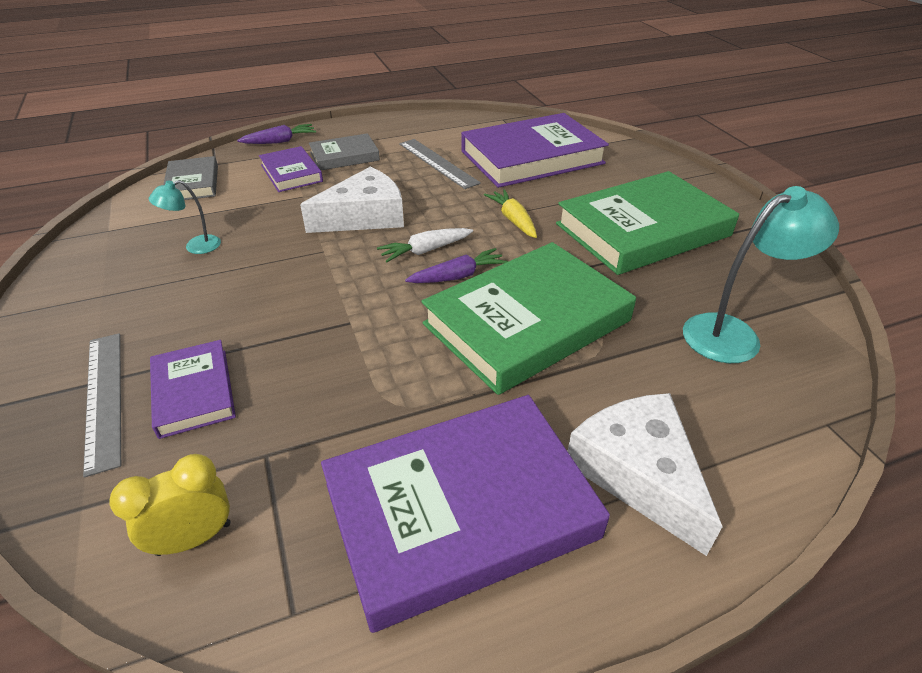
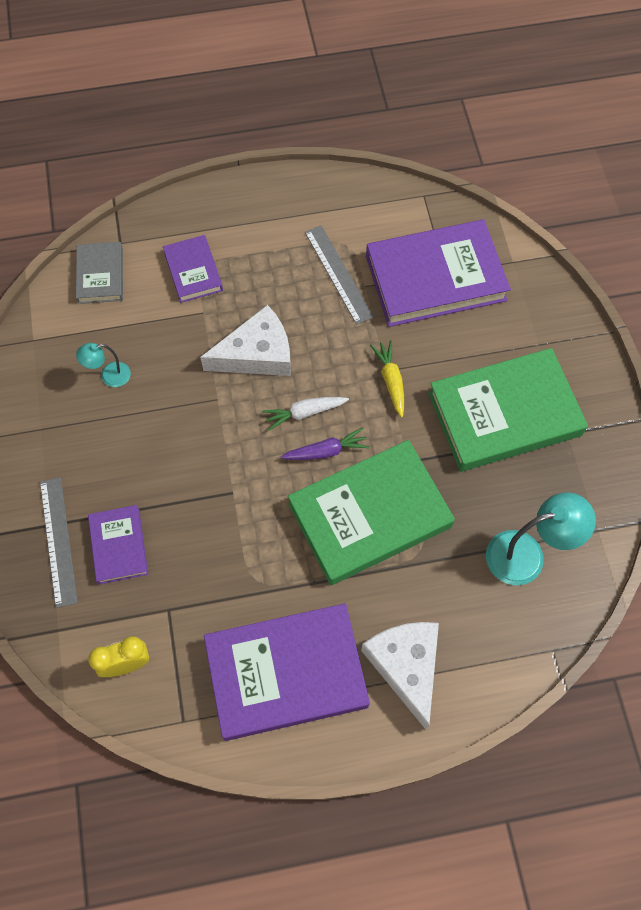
camera: 10 degrees right, 25 degrees up
purple carrot [237,124,316,144] -> none
grey book [309,133,380,170] -> none

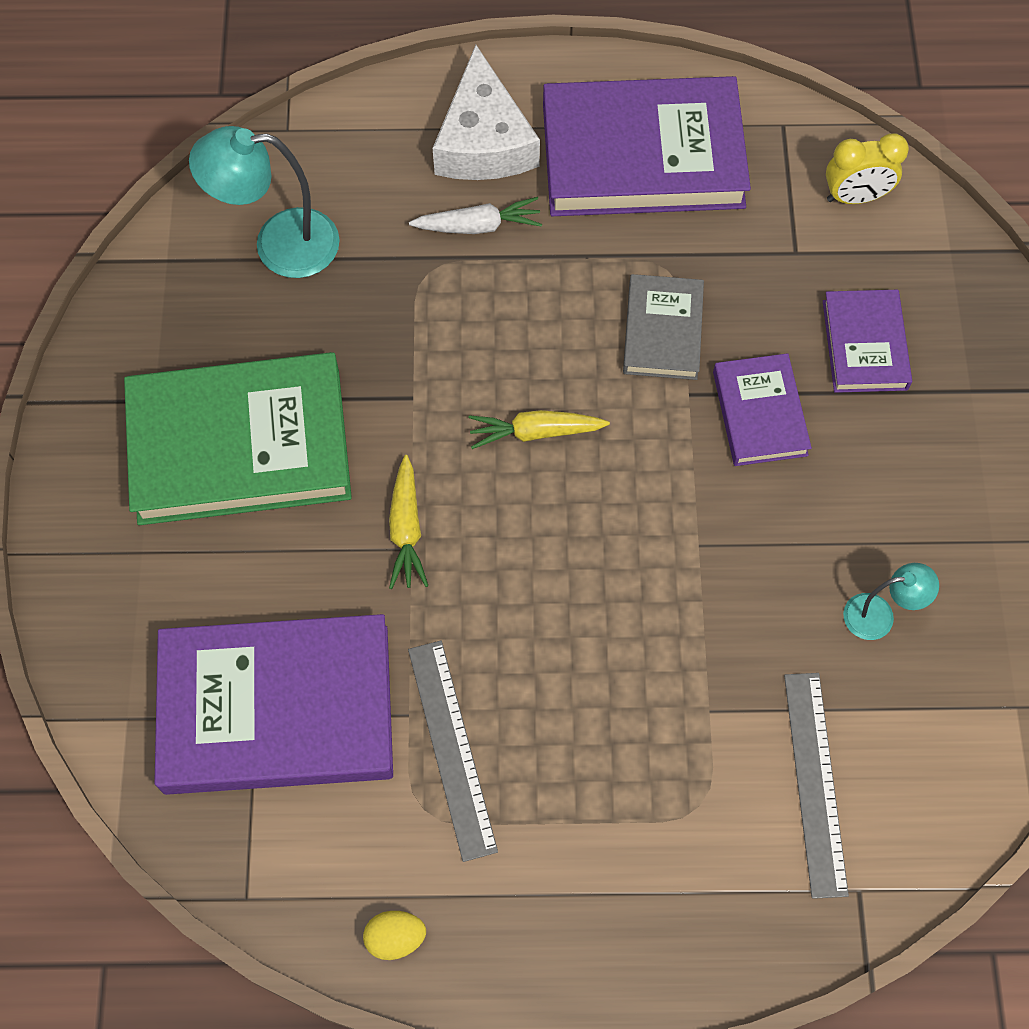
camera: 170 degrees left, 0 degrees up
grey ruler [40,477,78,608] -> grey ruler moved to [784,673,849,899]
grey book [76,242,123,304] -> grey book moved to [623,274,704,380]
purple book [163,235,223,303] -> purple book moved to [713,353,812,466]
white cheese [200,305,291,376] -> none
white carrot [262,397,349,431] -> white carrot moved to [409,197,542,234]
purple carrot [281,427,369,460] -> yellow carrot [468,410,610,449]
green book [288,440,455,585] -> none
none -> yellow egg [363,911,426,960]

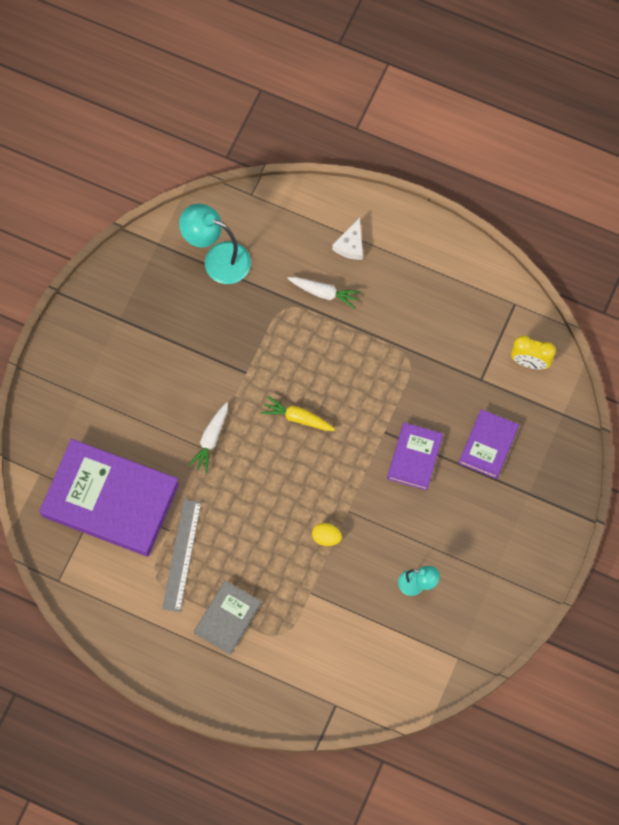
camera: 25 degrees right, 5 degrees up
green book [124,352,352,525] -> none
yellow egg [363,911,426,960] -> yellow egg moved to [312,523,342,546]
yellow carrot [389,455,428,589] -> white carrot [188,402,228,473]
white cheese [433,45,540,180] -> white cheese [332,218,363,260], size x0.53
purple book [543,76,751,216] -> none
grey book [623,274,704,380] -> grey book moved to [194,581,261,655]
grey ruler [784,673,849,899] -> none

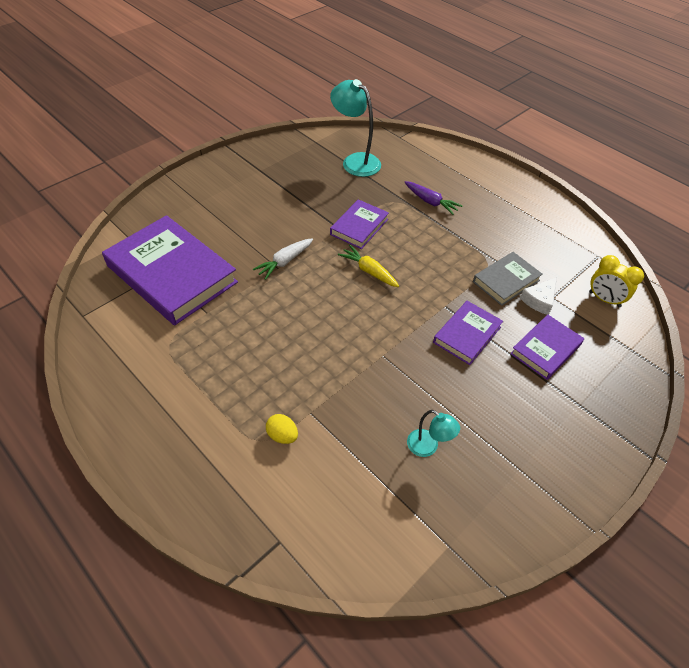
camera: 20 degrees right, 20 degrees down
grey ruler [162,499,202,612] -> none
grey book [194,581,261,655] -> grey book moved to [473,252,543,306]
white carrot [287,277,361,309] -> purple carrot [404,181,462,215]
yellow egg [312,523,342,546] -> yellow egg moved to [266,414,298,444]
white cheese [332,218,363,260] -> white cheese moved to [520,277,557,315]
none -> purple book [330,199,389,249]

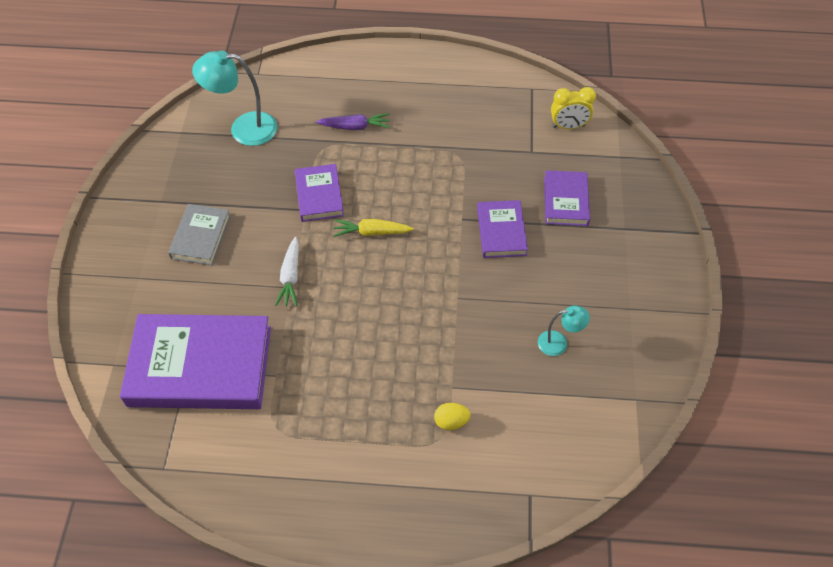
camera: 40 degrees left, 5 degrees up
grey book [473,252,543,306] -> grey book moved to [168,204,231,265]
white cheese [520,277,557,315] -> none

